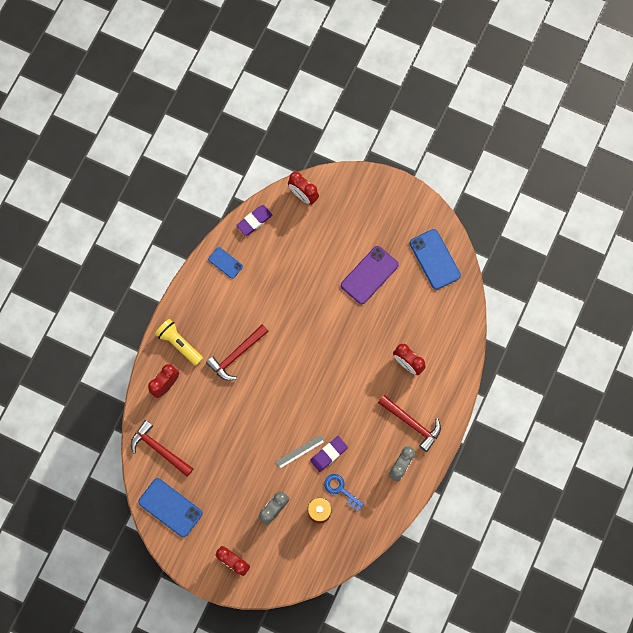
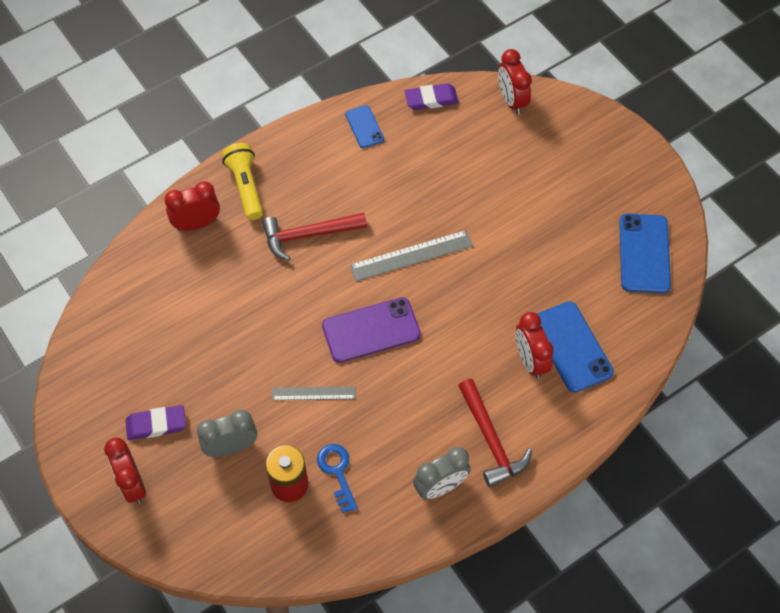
camera: 30 degrees right, 15 degrees down
red hammer [131,420,194,477] -> none
blue phone [138,478,203,537] -> blue phone moved to [537,301,614,393]
purple eraser [310,436,348,472] -> purple eraser moved to [125,405,186,440]
purple phone [341,246,399,304] -> purple phone moved to [322,297,421,363]
none -> grey ruler [350,230,473,281]

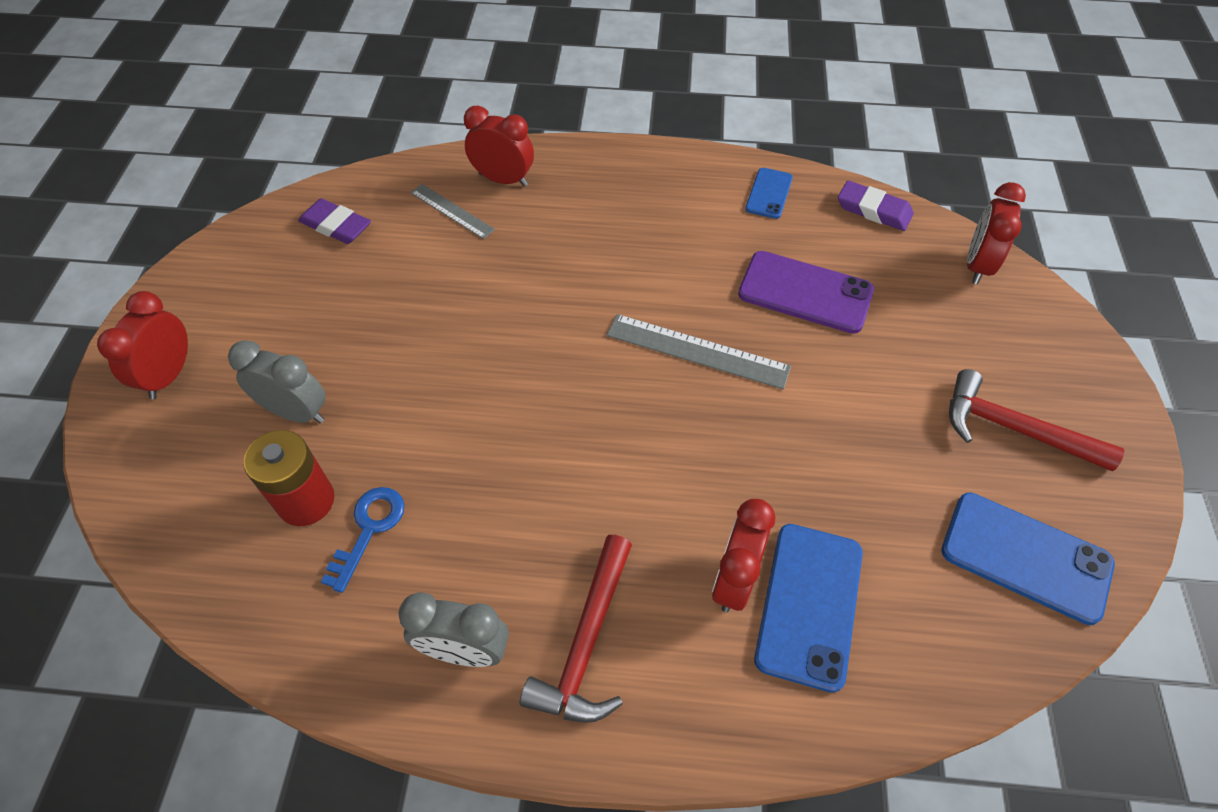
camera: 40 degrees right, 5 degrees down
purple eraser [125,405,186,440] -> purple eraser moved to [298,199,371,244]
yellow flashlight [222,143,263,220] -> none
red hammer [262,213,367,261] -> red hammer moved to [949,369,1125,471]
grey ruler [272,387,356,400] -> grey ruler moved to [410,184,495,239]
purple phone [322,297,421,363] -> purple phone moved to [738,251,874,334]
blue phone [619,214,671,294] -> blue phone turned 75 degrees clockwise [941,492,1115,625]

